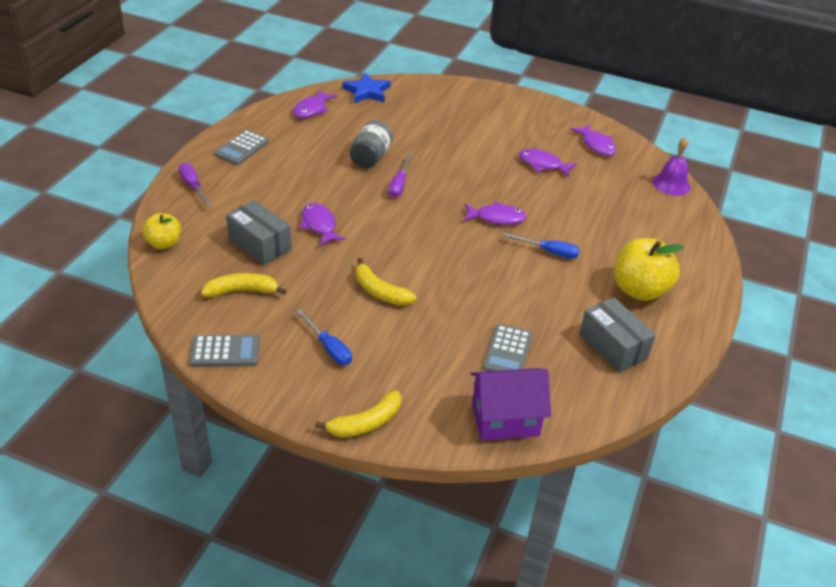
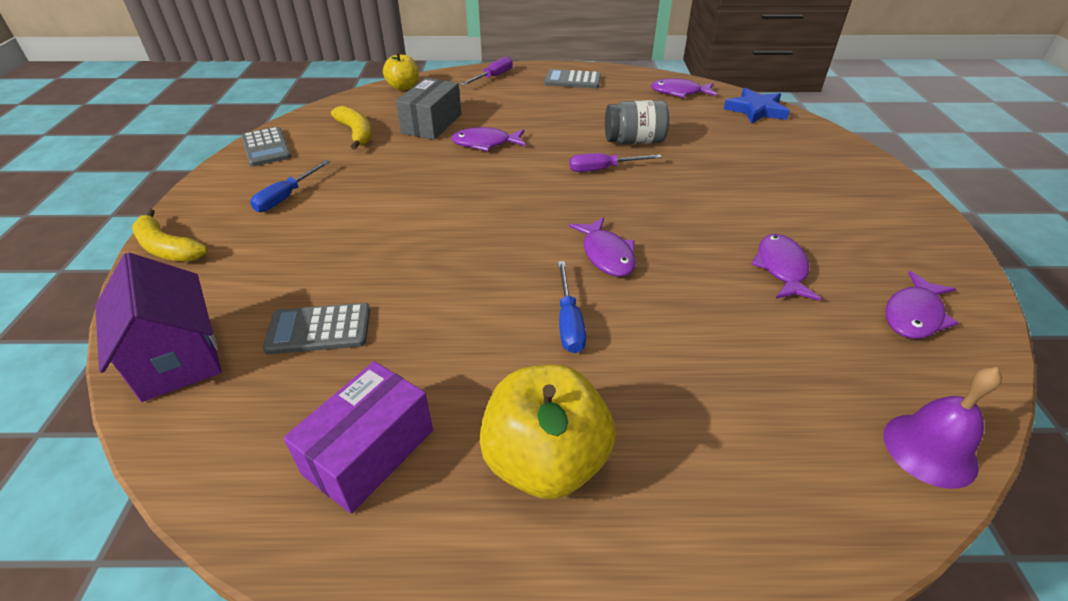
camera: 70 degrees right, 0 degrees up
purple fish [300,203,345,246] -> purple fish turned 135 degrees counterclockwise [451,127,525,151]
yellow banana [356,258,416,305] -> none
grey box [579,297,656,373] -> purple box [283,361,433,514]

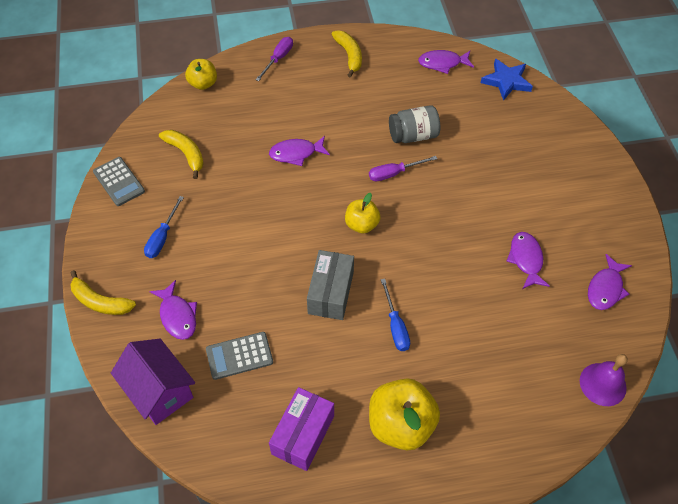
camera: 10 degrees left, 15 degrees up
grey box [396,78,461,140] -> grey box moved to [307,250,354,320]
grey calculator [544,69,601,89] -> yellow banana [331,30,362,78]
purple fish [569,217,636,277] -> purple fish moved to [149,280,197,340]
none -> yellow apple [345,193,380,234]

